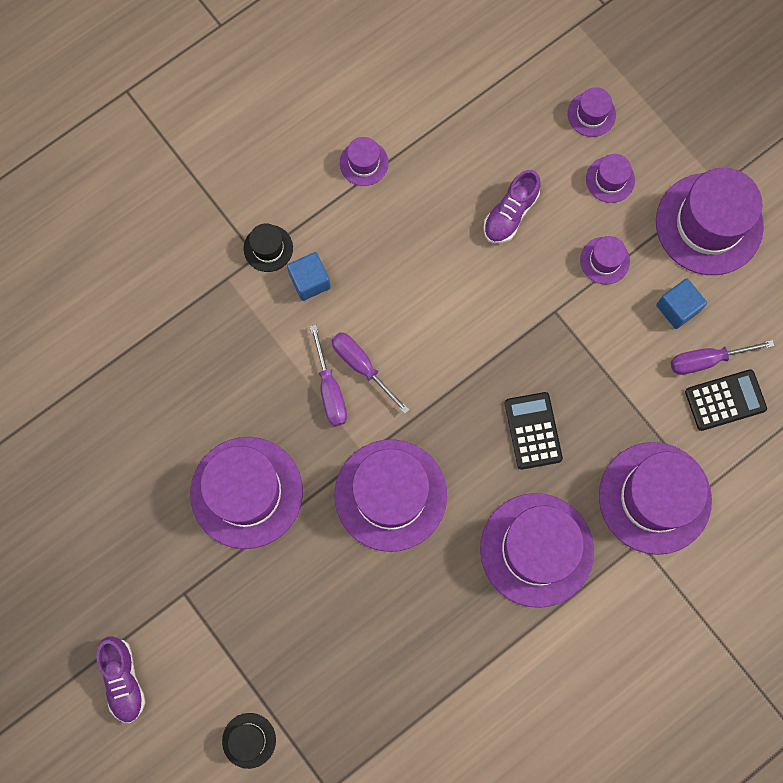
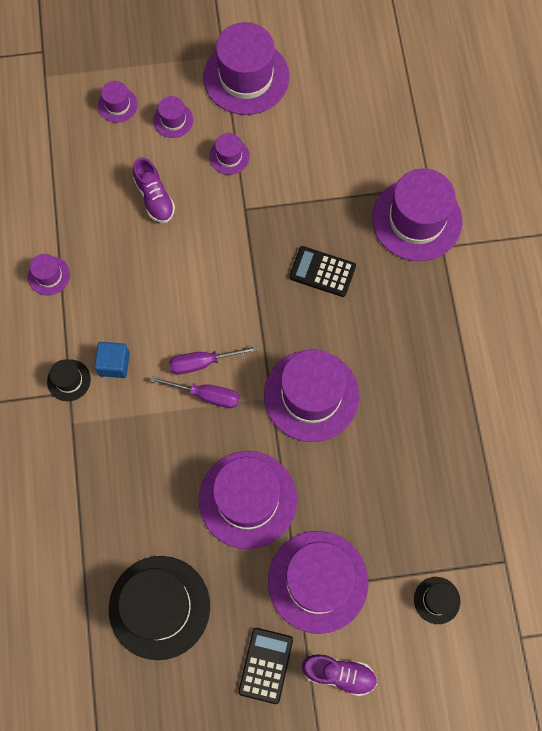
camera: 60 degrees left, 5 degrees down
purple hat [480,493,594,608] -> purple hat moved to [268,531,369,634]
blue cube [656,279,707,329] -> none
purple screwdriver [671,340,774,375] -> none
black calculator [685,369,767,431] -> black calculator moved to [238,628,293,704]
none -> black hat [109,556,210,660]

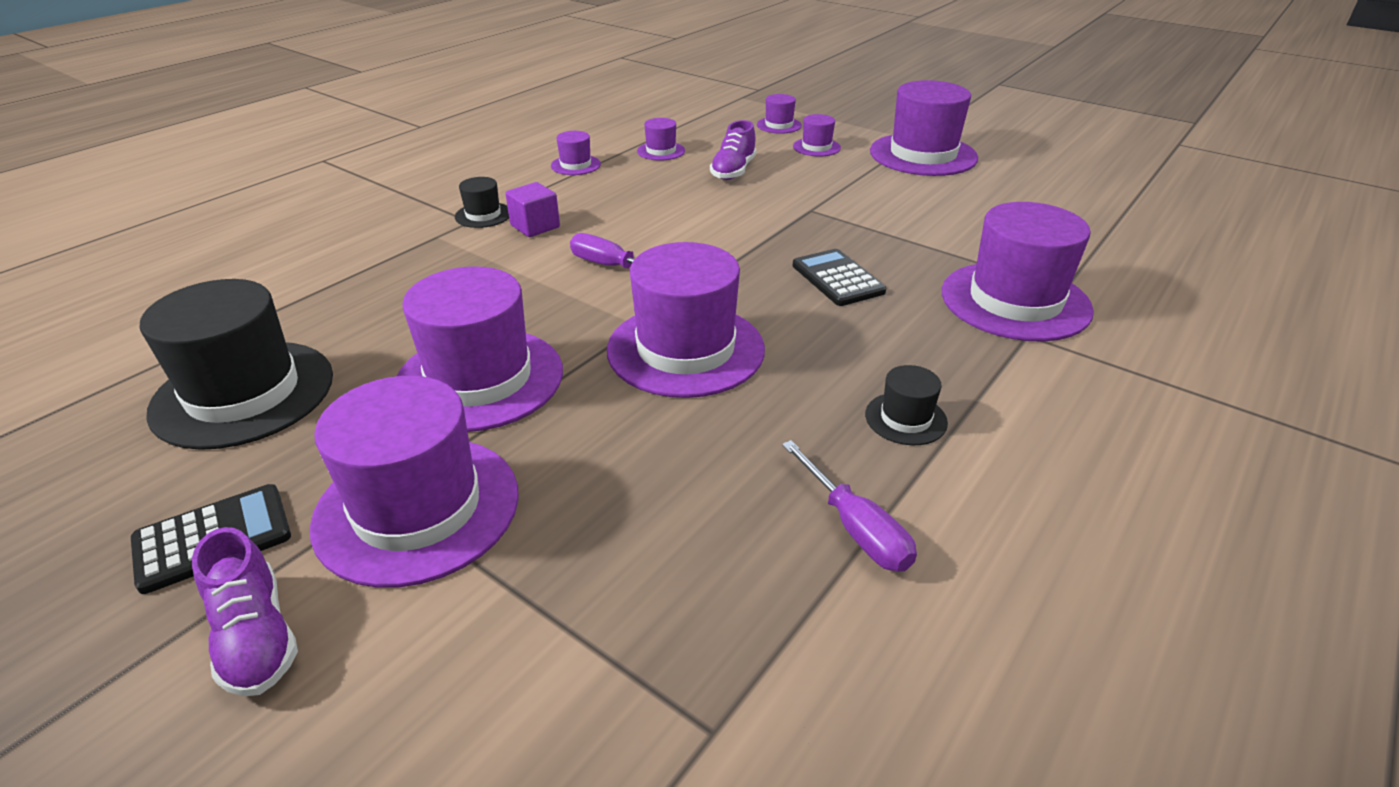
camera: 45 degrees right, 35 degrees down
blue cube [94,342,130,378] -> purple cube [505,182,560,237]
purple screwdriver [150,376,239,408] -> purple screwdriver moved to [782,440,917,572]
purple hat [209,133,250,175] -> purple hat moved to [637,118,685,161]
black hat [414,577,460,624] -> black hat moved to [865,365,948,445]

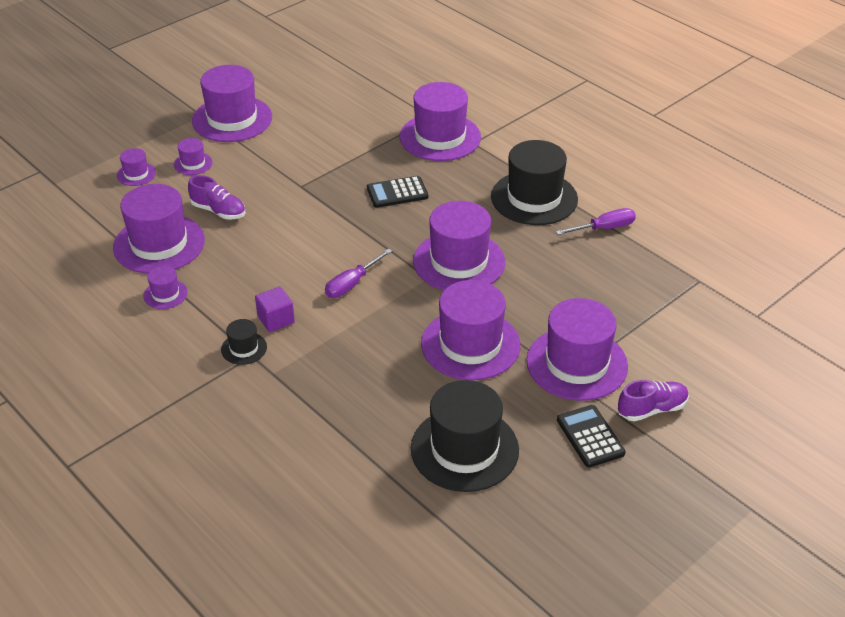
camera: 80 degrees left, 5 degrees up
purple hat [637,118,685,161] -> purple hat [113,184,205,274], size x2.18
black hat [865,365,948,445] -> black hat [491,140,578,225], size x2.18

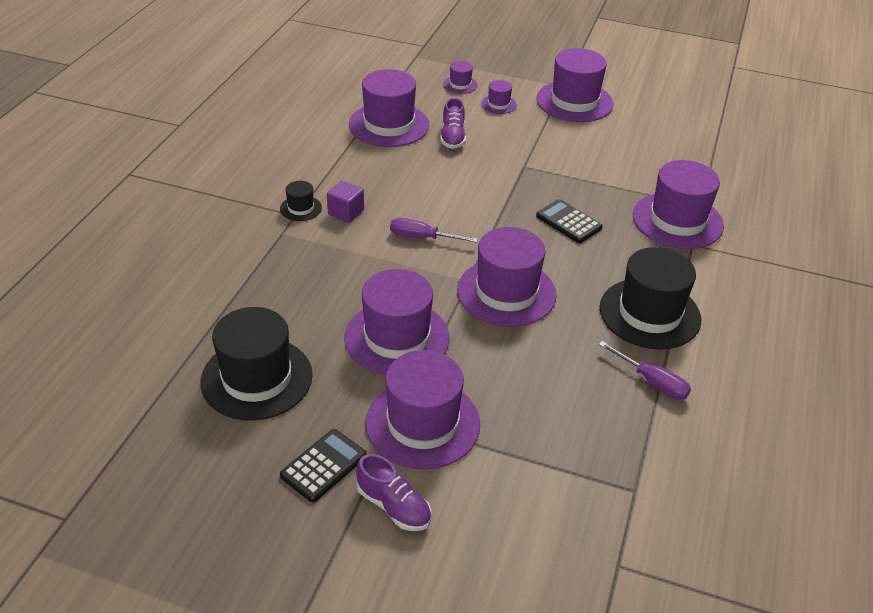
camera: 60 degrees right, 0 degrees up
purple hat [144,266,188,309] -> none

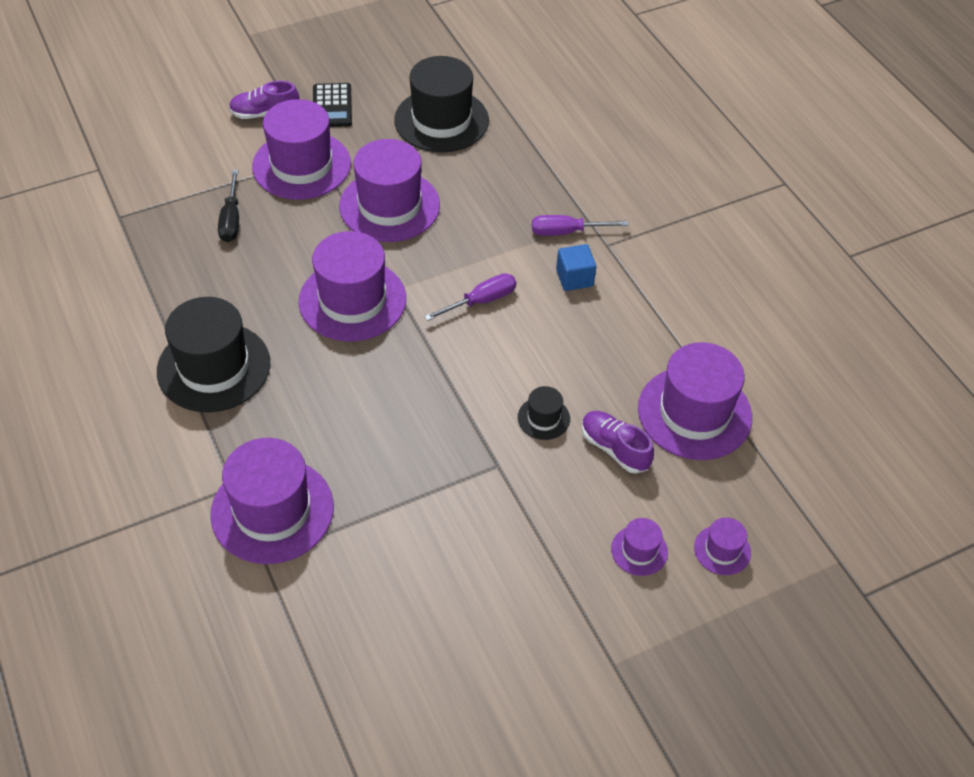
camera: 135 degrees right, 10 degrees up
black hat [280,181,322,221] -> black hat moved to [518,386,570,440]
purple cube [327,181,364,223] -> blue cube [556,244,596,291]
purple hat [536,48,613,122] -> none
black calculator [536,199,603,243] -> none
purple screwdriver [599,341,691,400] -> purple screwdriver moved to [532,215,629,236]
none -> black screwdriver [218,170,239,242]

